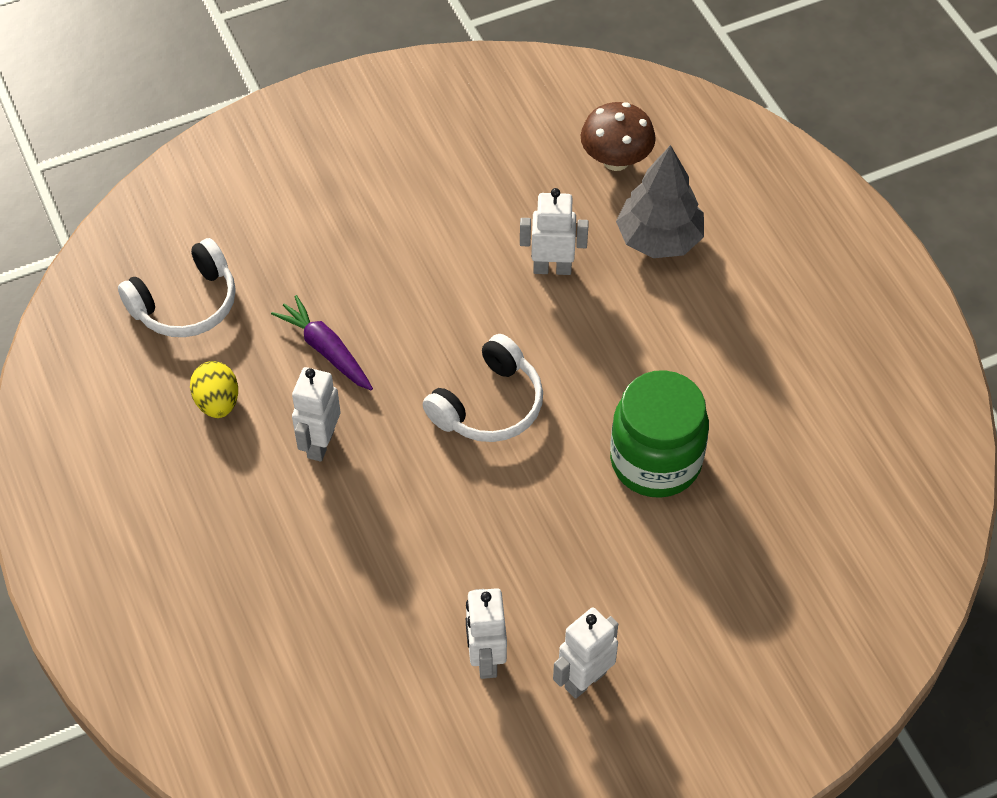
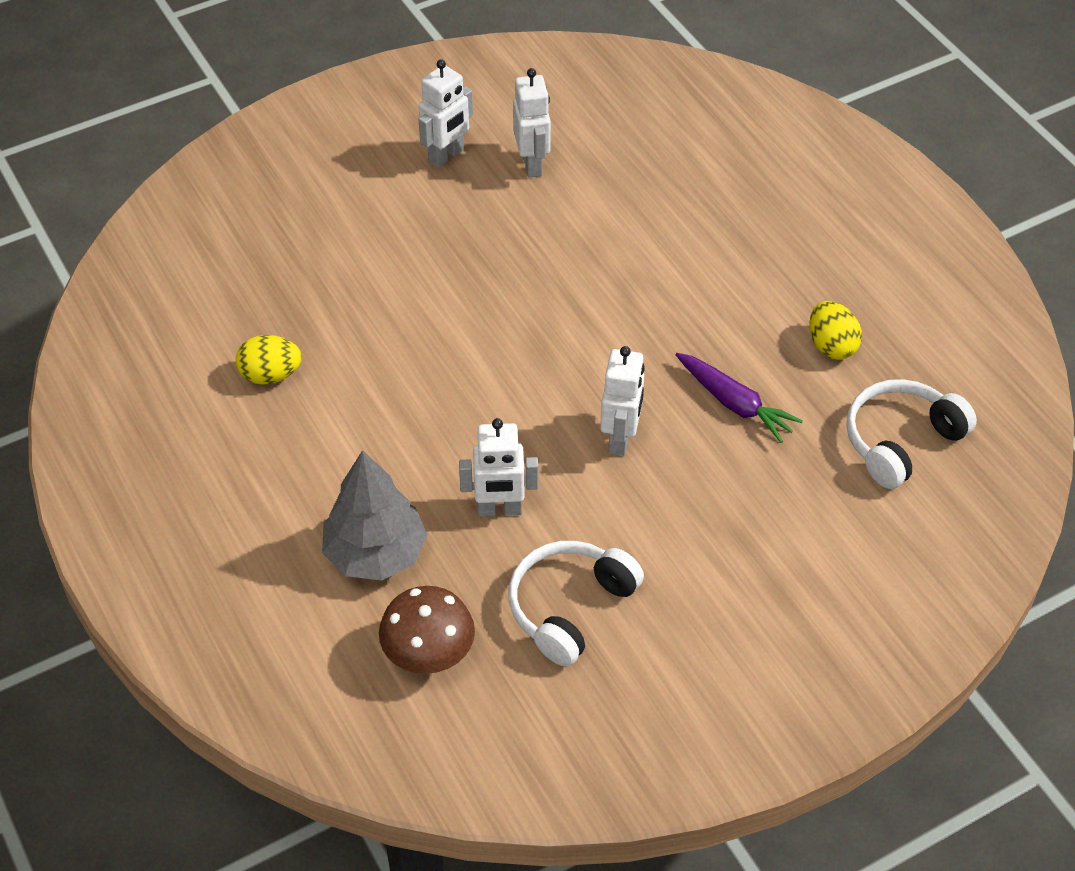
camera: 175 degrees right, 5 degrees down
white robot [292,367,340,462] -> white robot moved to [600,346,645,456]
white headphones [423,334,543,442] -> white headphones moved to [509,541,644,667]
green jar [610,370,709,498] -> none
none -> yellow egg [236,335,302,385]

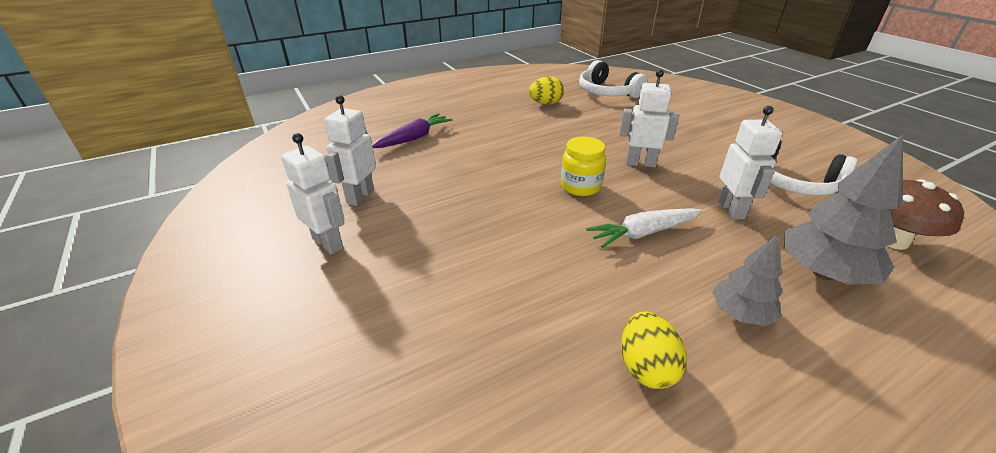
camera: 90 degrees left, 15 degrees down
white robot [513,68,551,178] -> white robot turned 60 degrees counterclockwise [324,95,376,206]
purple carrot [676,353,803,443] -> purple carrot moved to [372,113,453,148]
none -> yellow jar [561,137,606,196]
none -> white carrot [586,208,702,248]
none -> grey tree [712,234,783,326]

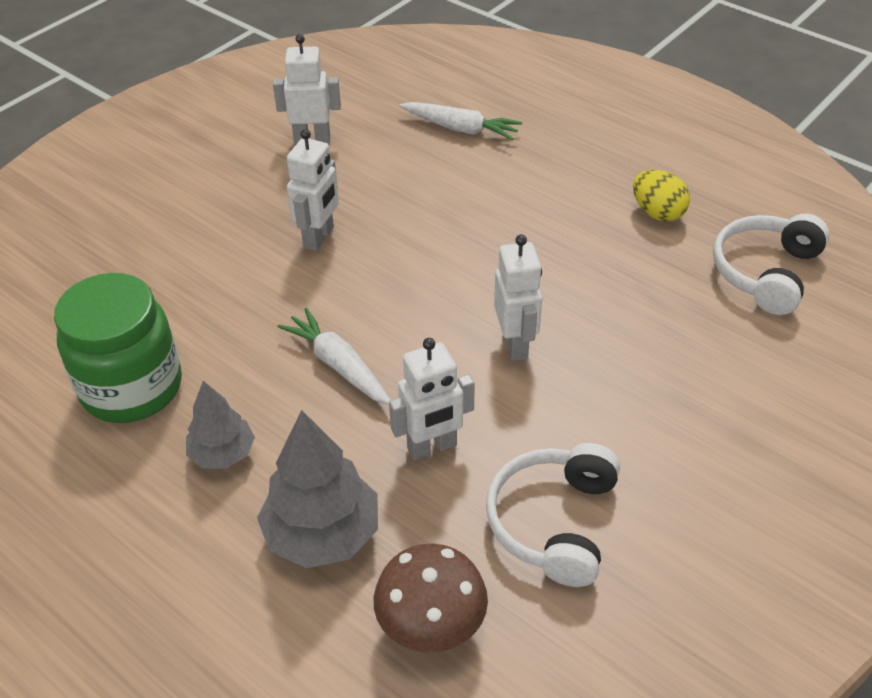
camera: 70 degrees right, 10 degrees up
white robot [281,133,344,254] -> white robot moved to [287,129,339,251]
purple carrot [372,113,453,148] -> white carrot [399,102,522,140]
yellow jar [561,137,606,196] -> none
yellow egg [621,311,687,389] -> green jar [54,273,182,423]

